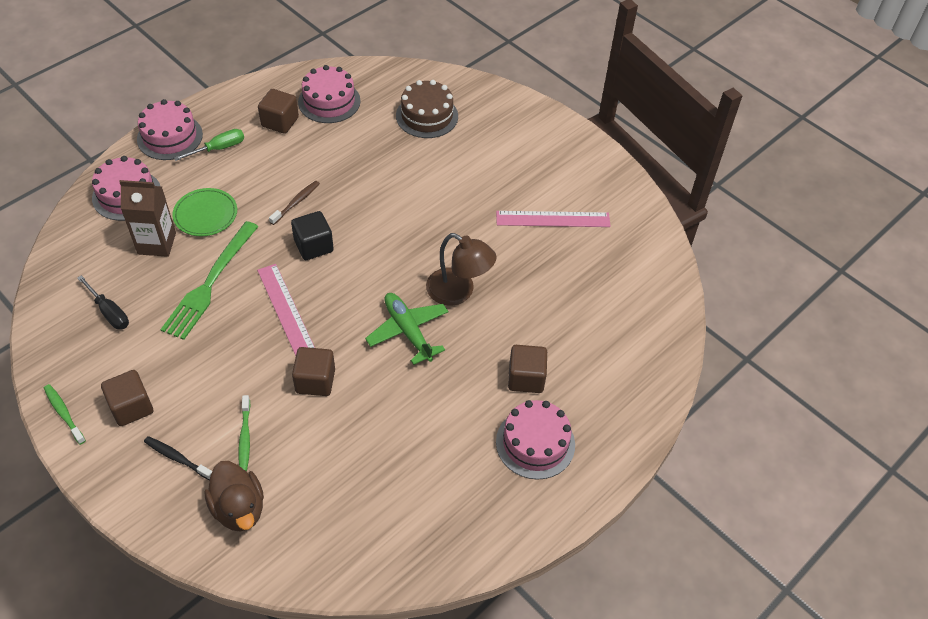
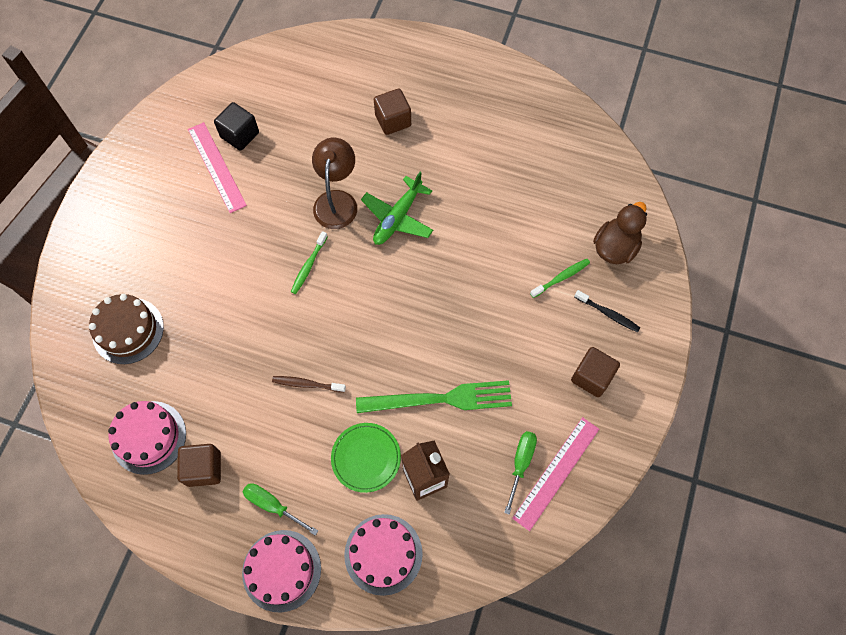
camera: 115 degrees left, 15 degrees up
green toothbrush [44,384,86,445] -> green toothbrush moved to [291,231,328,294]
black screwdriver [77,275,129,330] -> green screwdriver [504,431,537,515]
black toothbrush [144,436,212,480] -> black toothbrush turned 60 degrees counterclockwise [575,290,640,332]
pink ruler [257,264,315,356] -> pink ruler moved to [512,417,599,531]
black cube [291,211,334,260] -> black cube moved to [214,102,259,151]
brown cube [292,347,335,396] -> none
pink cake [496,400,575,479] -> none

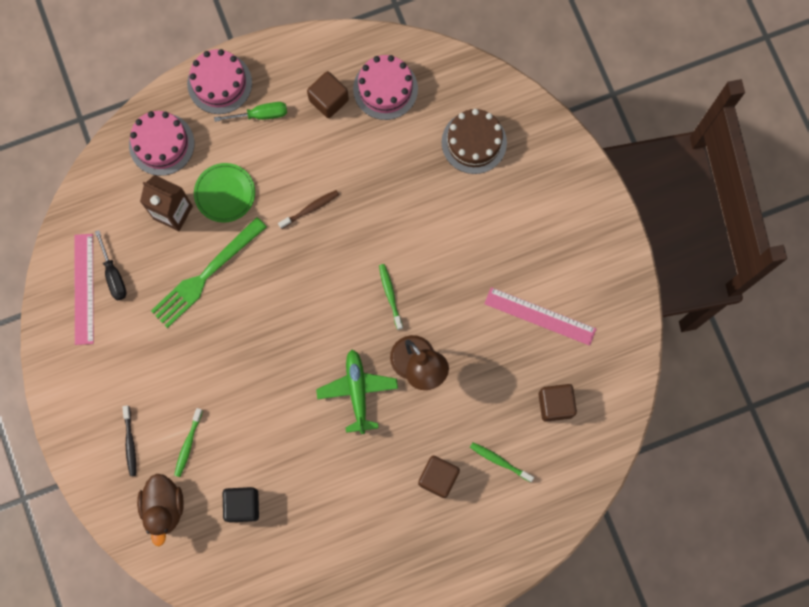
camera: 140 degrees right, 10 degrees up
black cube [214,102,259,151] -> black cube moved to [223,487,259,522]
green screwdriver [504,431,537,515] -> black screwdriver [95,230,127,301]
brown cube [571,347,620,397] -> brown cube moved to [538,384,577,422]
black toothbrush [575,290,640,332] -> black toothbrush turned 90 degrees counterclockwise [122,406,136,476]
none -> green toothbrush [470,442,534,482]

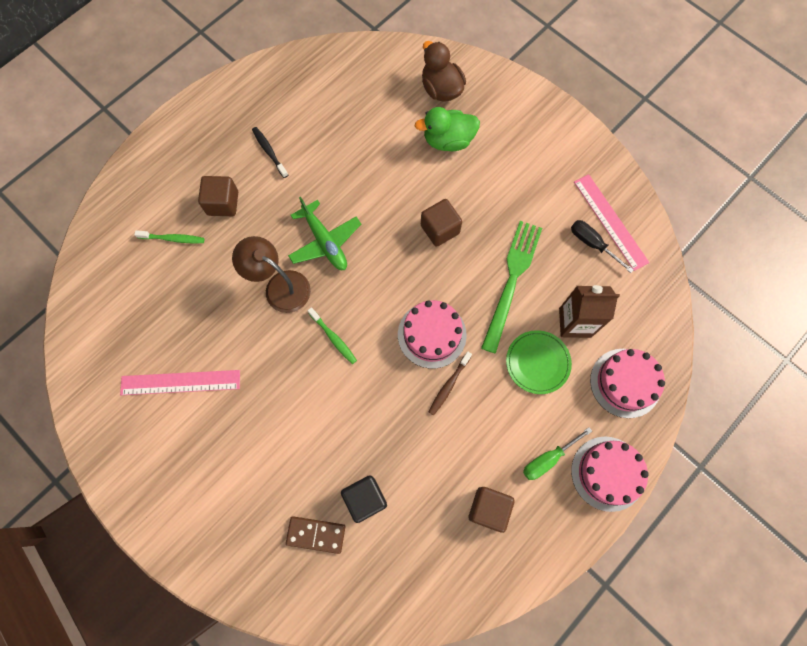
camera: 155 degrees right, 5 degrees down
black toothbrush [122,406,136,476] -> black toothbrush moved to [252,127,288,178]
green toothbrush [174,408,203,477] -> green duck [415,107,480,151]
black cube [223,487,259,522] -> black cube moved to [341,475,387,523]
pink cake [353,55,418,120] -> pink cake moved to [398,300,467,369]
brown cake [442,109,507,174] -> brown domino [286,516,345,554]
brown cube [538,384,577,422] -> brown cube moved to [421,199,462,247]

